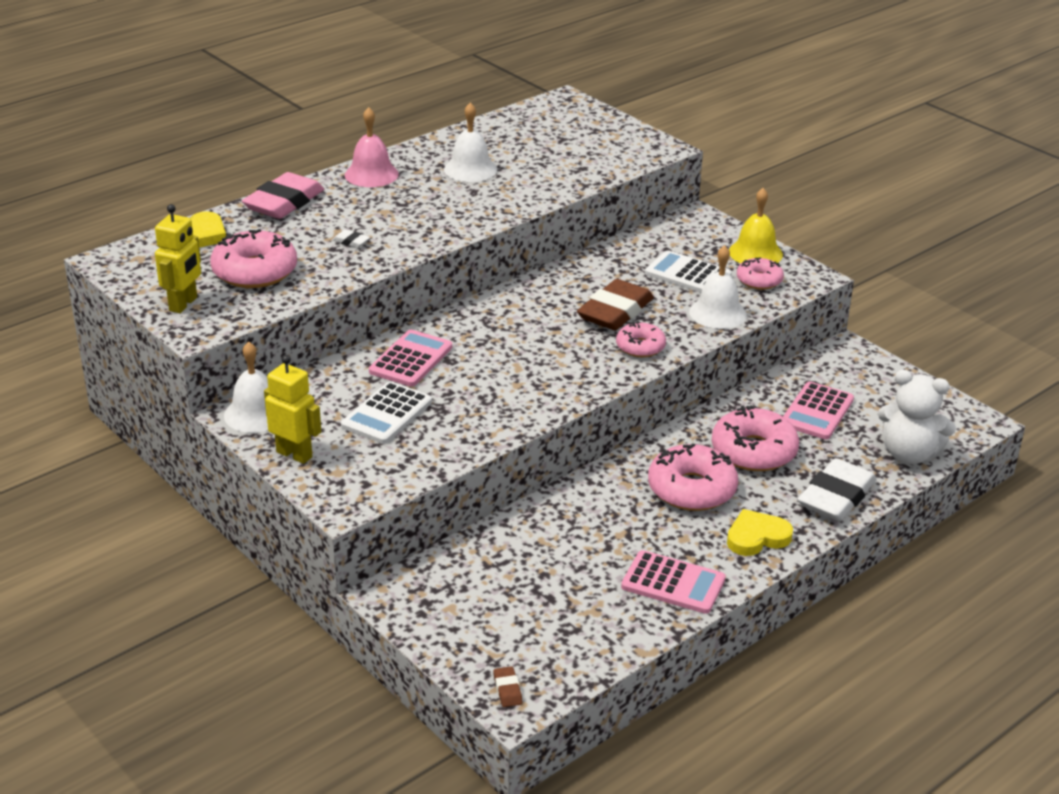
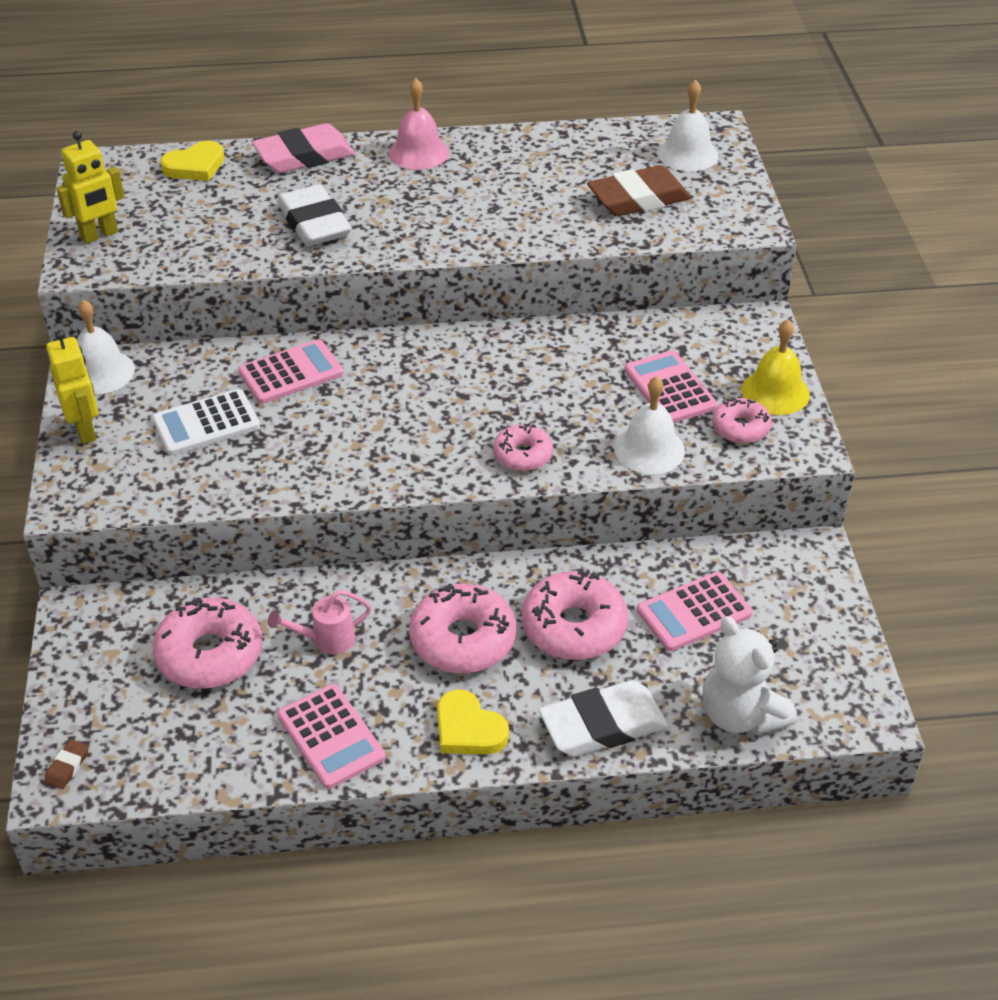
camera: 35 degrees right, 10 degrees up
pink donut [210,229,297,288] -> pink donut moved to [153,597,262,689]
white eraser [333,230,370,248] -> white eraser [277,184,352,246], size x2.47
white bell [444,103,497,182] -> white bell moved to [657,80,719,171]
brown eraser [577,279,654,330] -> brown eraser moved to [587,165,691,216]
white calculator [645,250,732,293] -> pink calculator [624,350,717,423]
yellow heart [727,509,793,556] -> yellow heart turned 150 degrees counterclockwise [437,689,509,755]
none -> pink watering can [268,590,372,654]

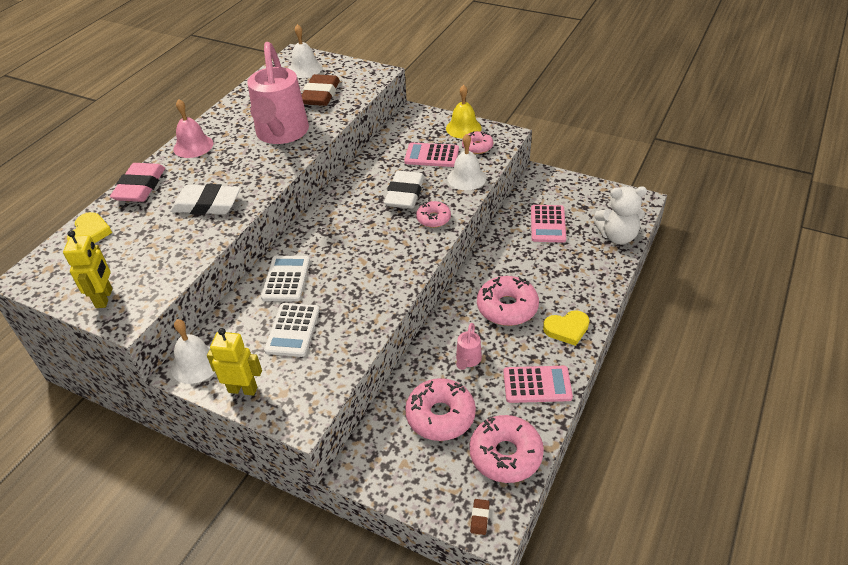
camera: 55 degrees left, 0 degrees up
brown eraser [44,739,89,789] -> brown eraser turned 45 degrees clockwise [470,499,490,535]
pink calculator [238,339,344,404] -> white calculator [261,256,310,302]
pink donut [522,570,628,660] -> pink donut moved to [469,415,544,483]
white eraser [539,680,668,757] -> white eraser moved to [384,171,424,209]
none -> pink watering can [247,42,309,144]

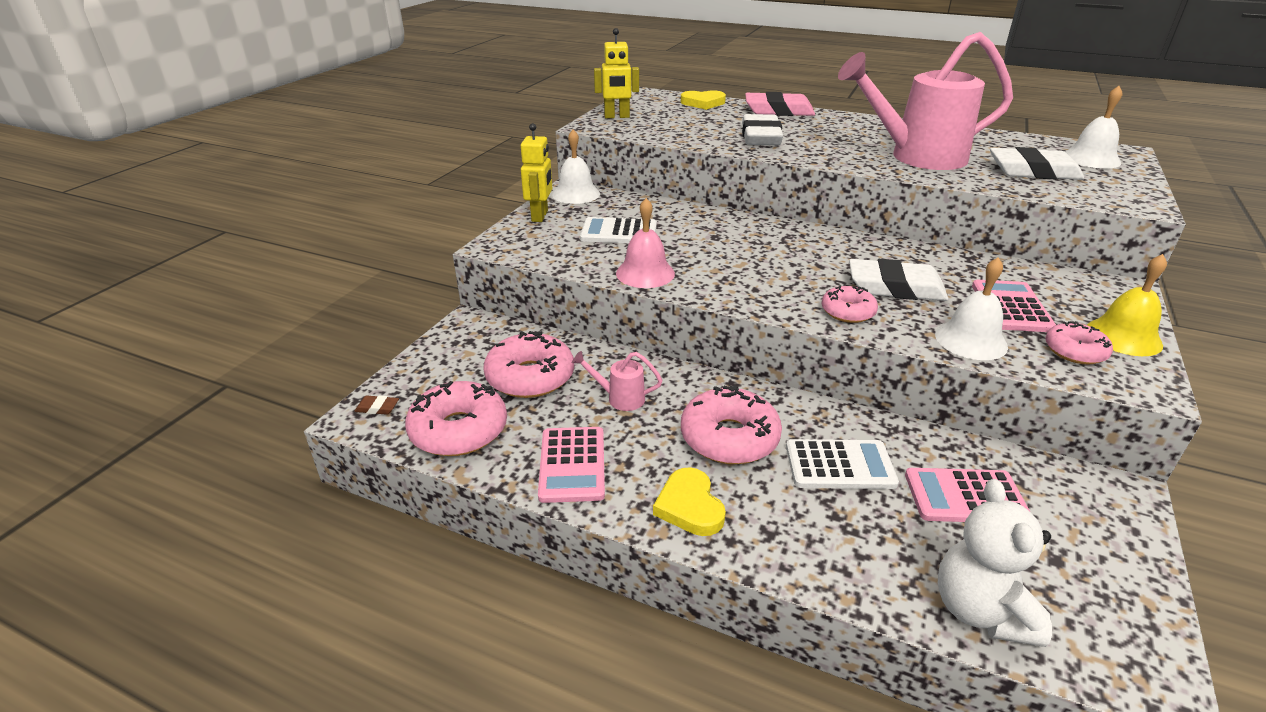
camera: 85 degrees right, 10 degrees down
pink bell [173,99,213,158] -> pink bell moved to [616,198,675,288]
white calculator [261,256,310,302] -> white calculator moved to [786,439,899,489]
brown eraser [302,74,340,106] -> white eraser [990,147,1085,180]

